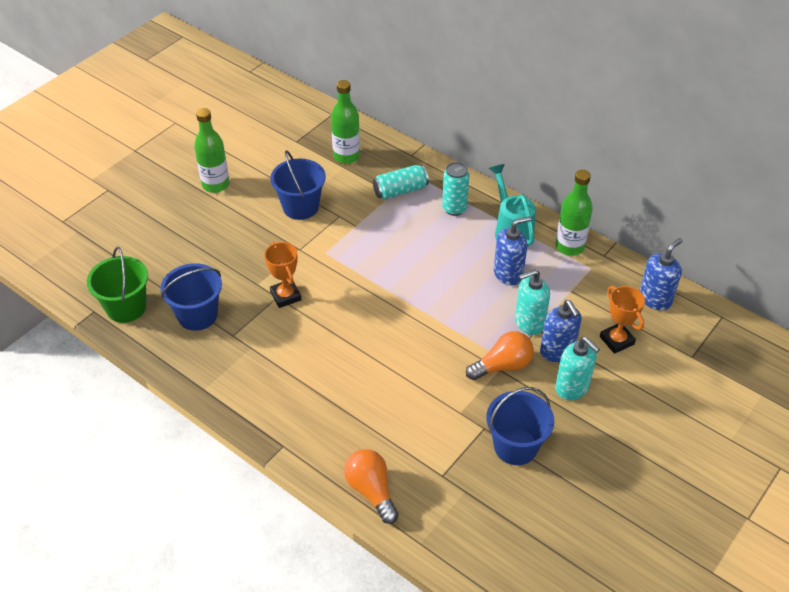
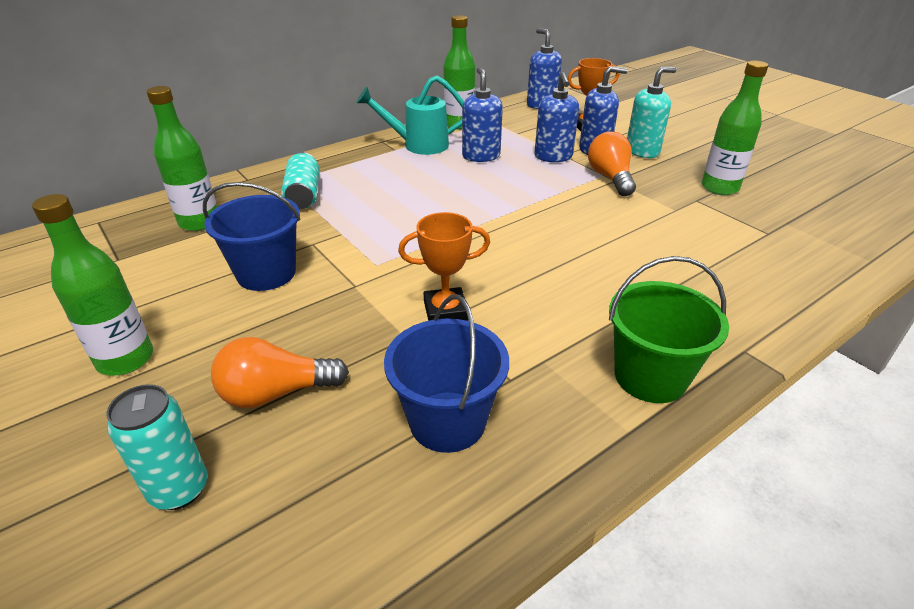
camera: 75 degrees left, 10 degrees down
green bucket [87,247,148,323] -> green bucket moved to [609,256,729,403]
orange light bulb [344,449,399,524] -> orange light bulb moved to [211,337,349,408]
turquoise can [442,162,469,216] -> turquoise can moved to [106,384,208,510]
blue bucket [486,387,554,465] -> green bottle [702,61,768,195]
turquoise soap dispenser [515,269,550,335] -> blue soap dispenser [535,72,579,162]

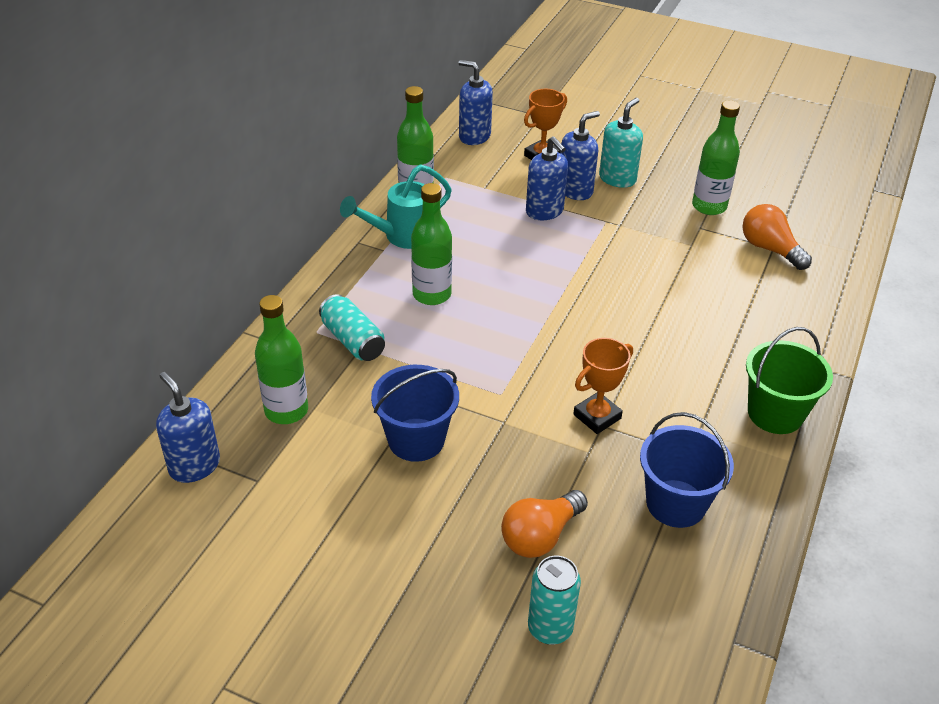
camera: 30 degrees left, 5 degrees up
green bottle [32,194,153,375] -> green bottle moved to [411,183,452,305]
blue soap dispenser [462,67,503,162] -> blue soap dispenser moved to [156,372,220,483]
orange light bulb [588,132,636,196] -> orange light bulb moved to [742,204,812,270]

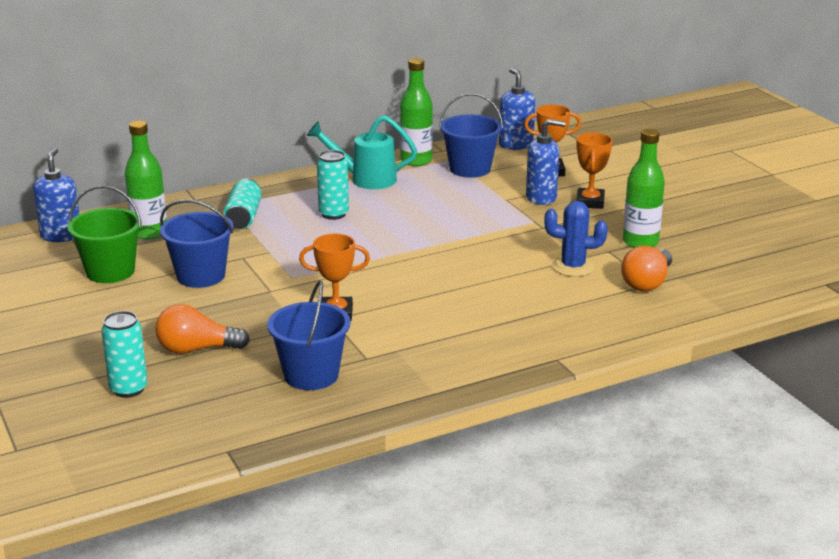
camera: 40 degrees right, 15 degrees down
green bottle [411,183,452,305] -> turquoise can [317,150,349,220]
blue soap dispenser [526,136,568,220] -> none
turquoise soap dispenser [599,98,643,188] -> orange trophy [576,133,613,209]
orange light bulb [742,204,812,270] -> orange light bulb turned 150 degrees counterclockwise [621,246,672,292]
green bucket [746,327,833,434] -> green bucket moved to [68,185,141,283]
none -> blue bucket [439,93,503,178]
none -> blue cactus [544,201,608,277]

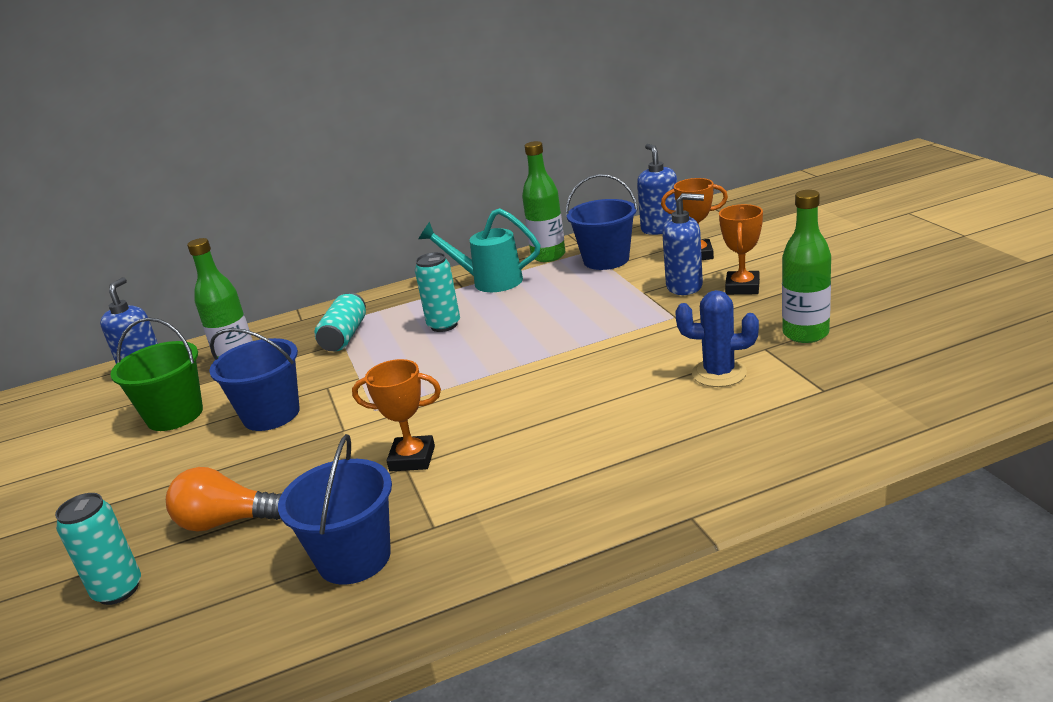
camera: 10 degrees right, 0 degrees up
orange light bulb [621,246,672,292] -> none

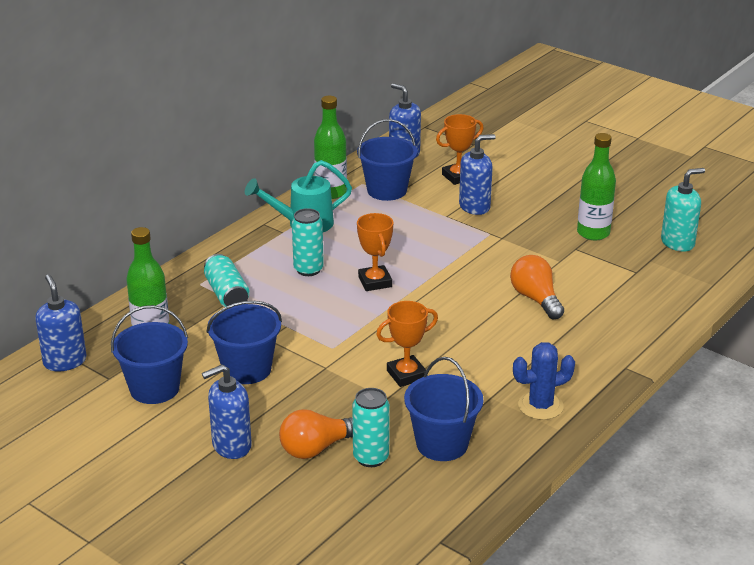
camera: 35 degrees left, 5 degrees up
turquoise can [55,493,141,605] -> turquoise can moved to [352,388,390,467]
green bucket [110,317,203,431] -> blue bucket [111,305,188,404]
blue cactus [676,290,759,387] -> blue cactus moved to [513,342,575,420]
orange trophy [719,204,763,295] -> orange trophy moved to [357,213,393,291]
none -> blue soap dispenser [202,365,252,459]
none -> orange light bulb [510,255,564,319]
none -> turquoise soap dispenser [661,168,705,252]

